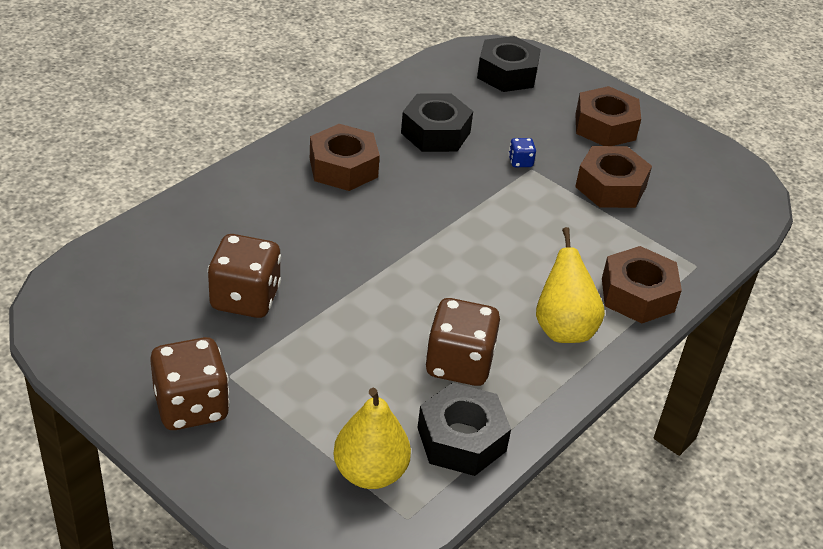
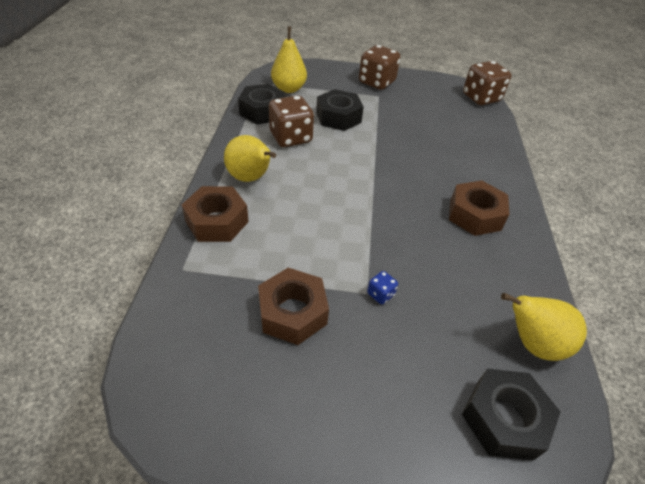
camera: 145 degrees right, 5 degrees up
brown dice [207,234,281,318] -> brown dice moved to [463,61,512,105]
black nut [401,94,473,152] -> black nut moved to [316,89,364,131]
brown nut [575,86,641,146] -> none
none -> yellow pear [501,293,587,361]

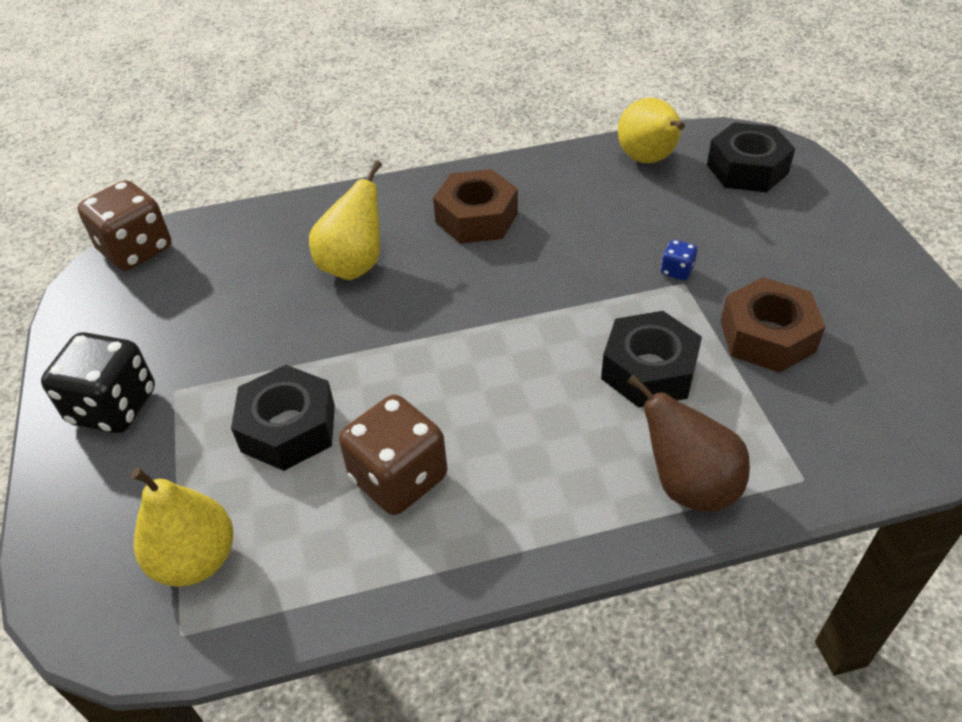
camera: 105 degrees left, 0 degrees up
brown nut [182,186,249,242] -> brown pear [627,375,750,512]
yellow pear [224,135,276,182] -> yellow pear moved to [309,160,382,280]
black nut [238,84,286,124] -> black nut moved to [601,311,702,408]
brown dice [359,45,401,90] -> black dice [41,332,155,433]

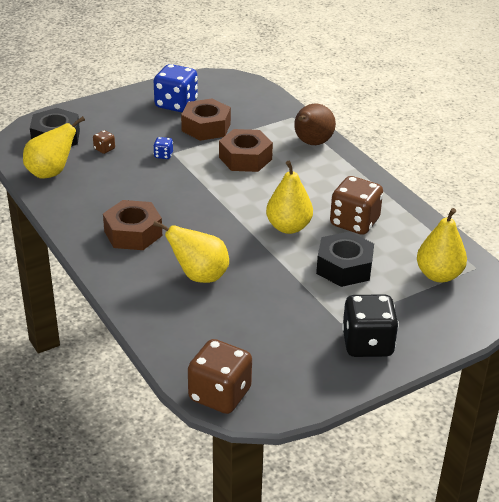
camera: 110 degrees left, 10 degrees down
black nut [601,311,702,408] -> brown nut [219,129,273,172]
none -> brown dice [93,130,115,154]
none -> blue dice [154,64,198,112]
none -> yellow pear [266,161,313,234]

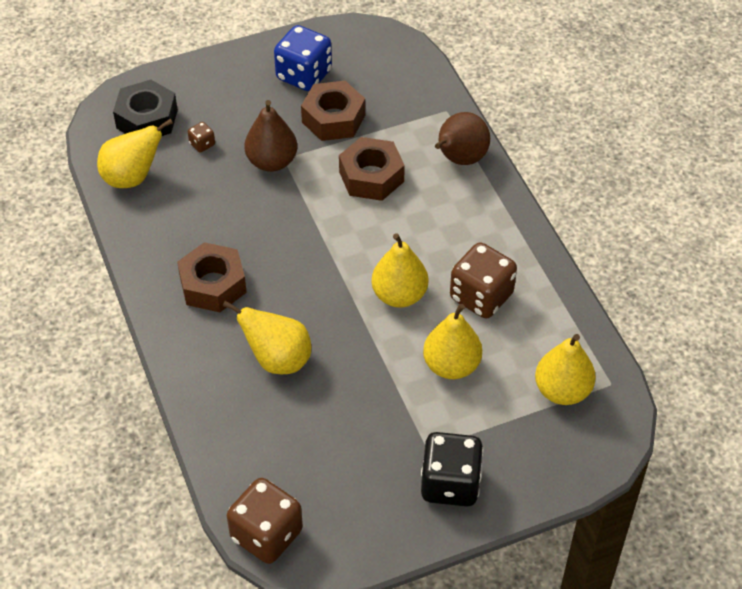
camera: 10 degrees right, 15 degrees up
blue dice [153,137,173,159] -> brown pear [244,100,297,172]
black nut [316,231,374,287] -> yellow pear [423,304,482,379]

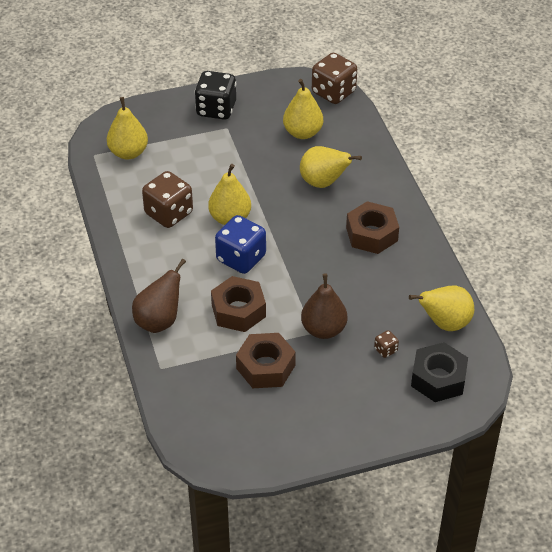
camera: 175 degrees left, 5 degrees down
blue dice [274,25,332,91] -> blue dice moved to [215,215,266,274]
yellow pear [423,304,482,379] -> yellow pear moved to [283,79,323,139]

